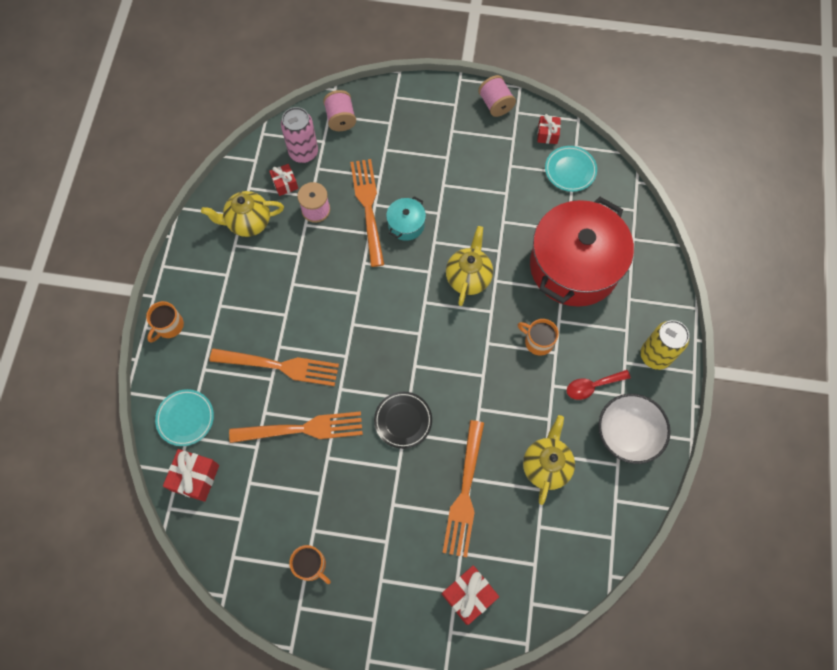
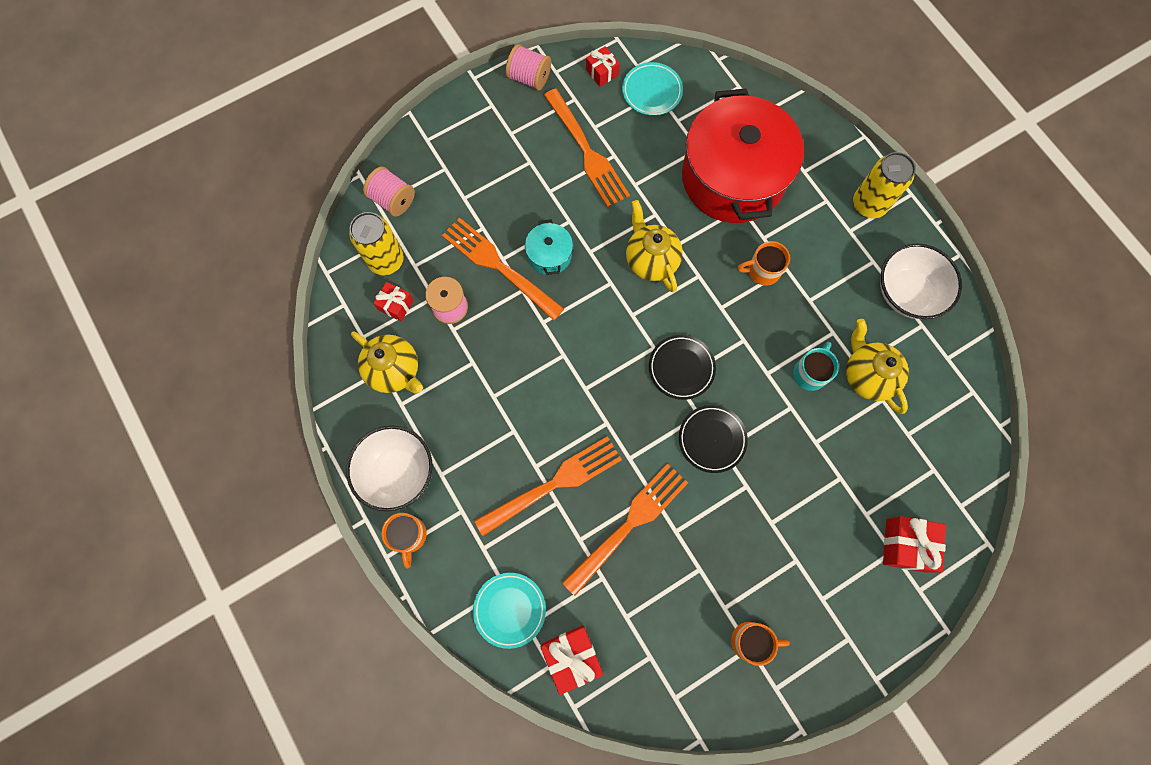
camera: 40 degrees left, 5 degrees up
yellow teapot [201,191,284,237] -> yellow teapot turned 90 degrees counterclockwise [351,331,423,394]
pink can [281,107,318,163] -> yellow can [349,212,404,275]
orange fork [442,420,484,557] -> orange fork moved to [544,88,630,207]
red spoon [567,370,631,400] -> none
none -> white bowl [346,426,433,512]
none -> black plate [649,335,716,400]
none -> turquoise mug [793,342,839,391]

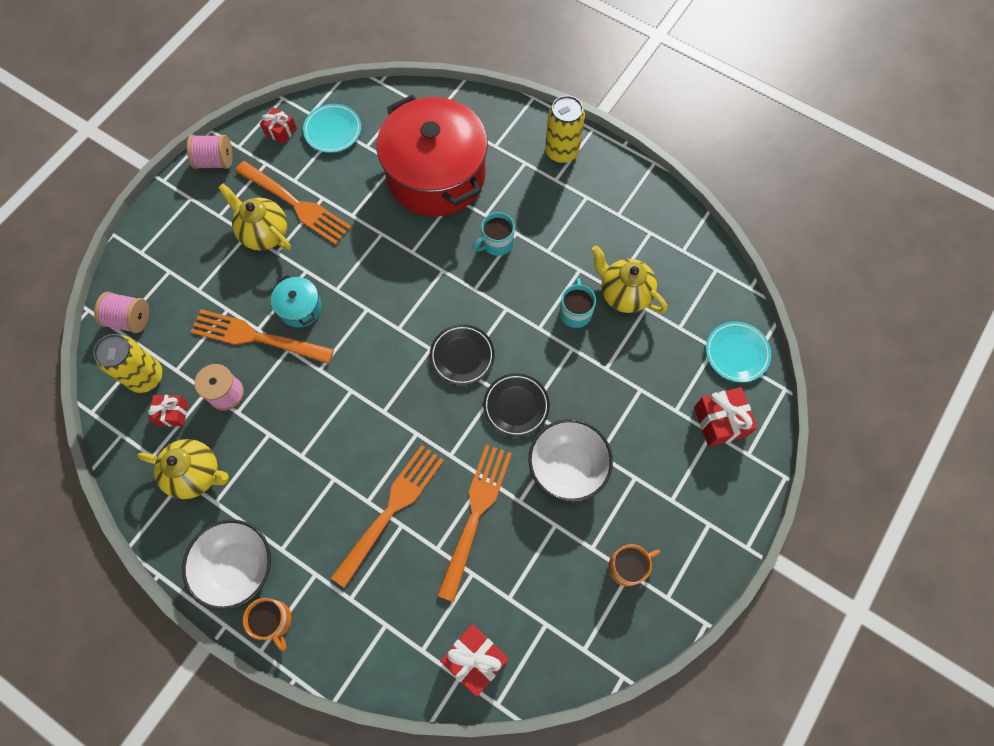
camera: 25 degrees left, 5 degrees down
turquoise plate [473,573,546,649] -> turquoise plate moved to [706,321,771,382]
yellow teapot [626,200,683,292] -> yellow teapot moved to [218,184,291,250]
orange mug [738,241,790,286] -> turquoise mug [472,212,515,256]
white bowl [880,243,962,319] -> white bowl moved to [528,419,613,502]

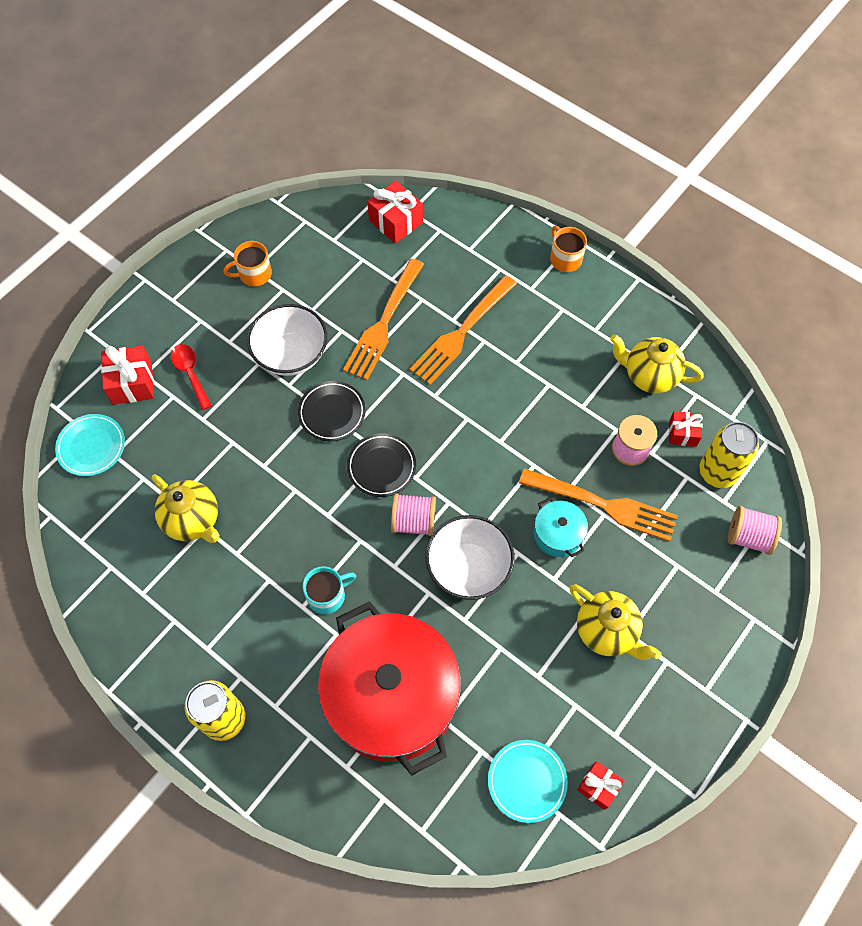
camera: 175 degrees left, 5 degrees down
white bowl [182,519,271,610] -> white bowl moved to [425,515,515,600]
pink spool [187,135,233,169] -> pink spool moved to [391,493,436,536]
orange fork [235,161,352,245] -> none
turquoise mug [559,278,596,328] -> none
none -> red spoon [171,344,212,410]

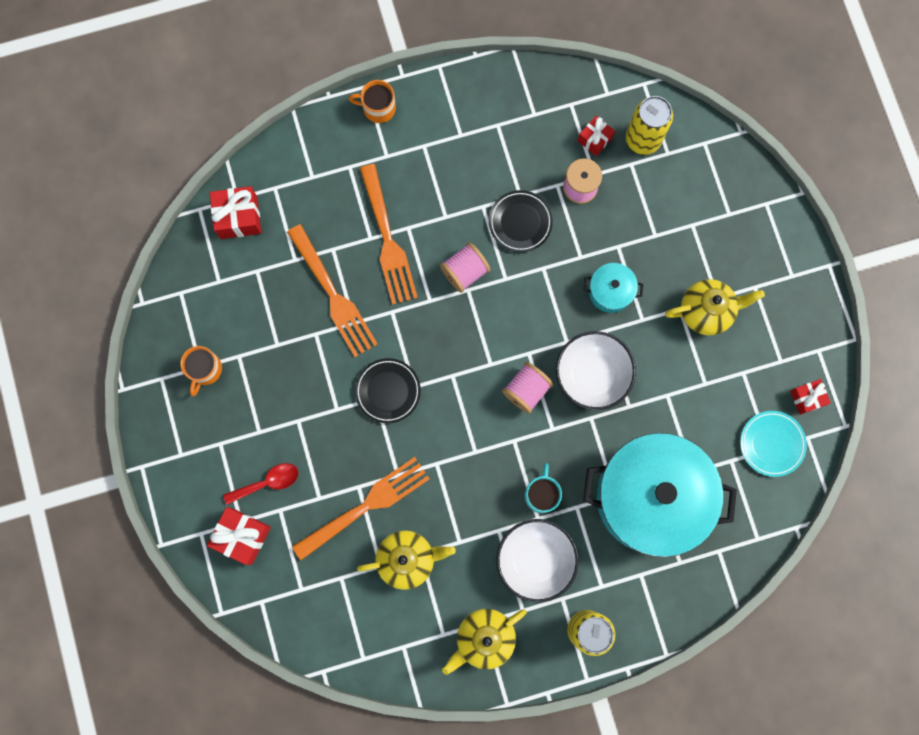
camera: 55 degrees left, 15 degrees up
turquoise plate [55,414,125,476] -> none
red spoon [171,344,212,410] -> red spoon turned 150 degrees clockwise [223,463,299,505]
white bowl [247,304,327,376] -> white bowl moved to [496,519,579,603]
red pot [318,601,461,775] -> turquoise pot [583,433,737,557]
black plate [347,433,416,497] -> black plate moved to [489,190,553,252]
orange fork [519,468,678,542] -> orange fork moved to [292,457,430,560]
yellow teapot [610,334,704,393] -> yellow teapot moved to [442,609,527,675]
pink spool [728,506,782,555] -> pink spool moved to [440,242,491,293]

